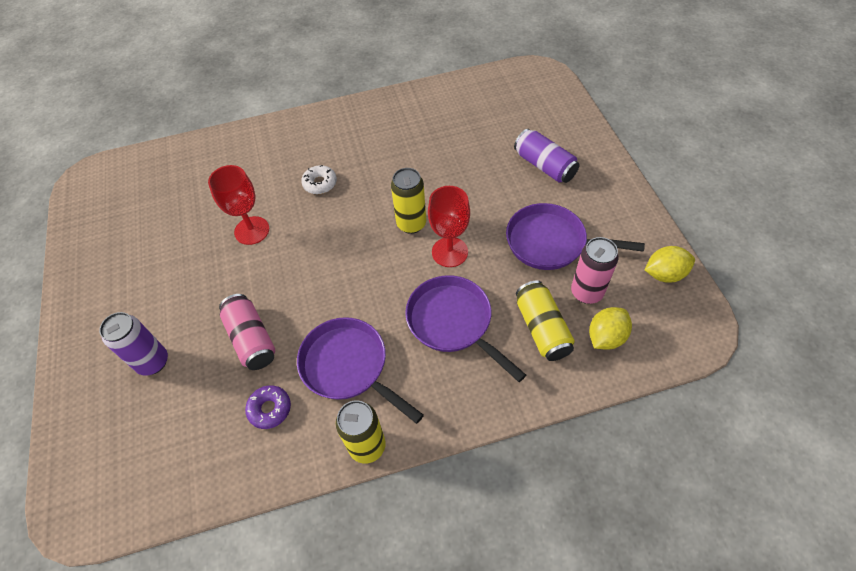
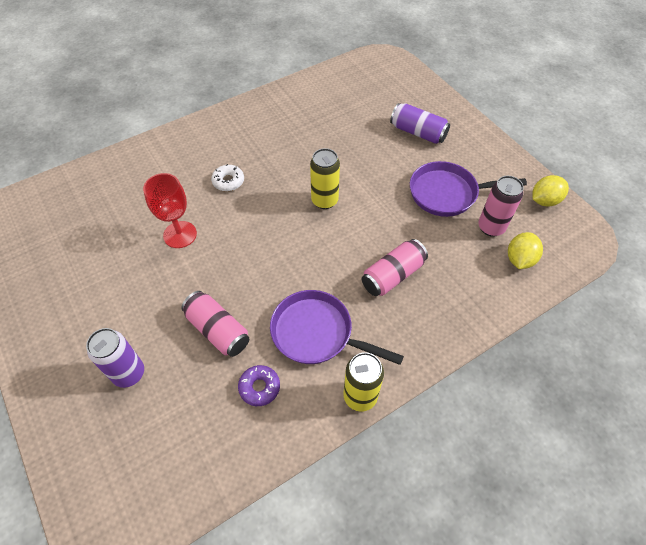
camera: 20 degrees left, 0 degrees up
purple pan [405,275,526,382] -> pink can [362,239,428,296]
red goblet [428,186,470,267] -> none
yellow can [516,280,575,361] -> none

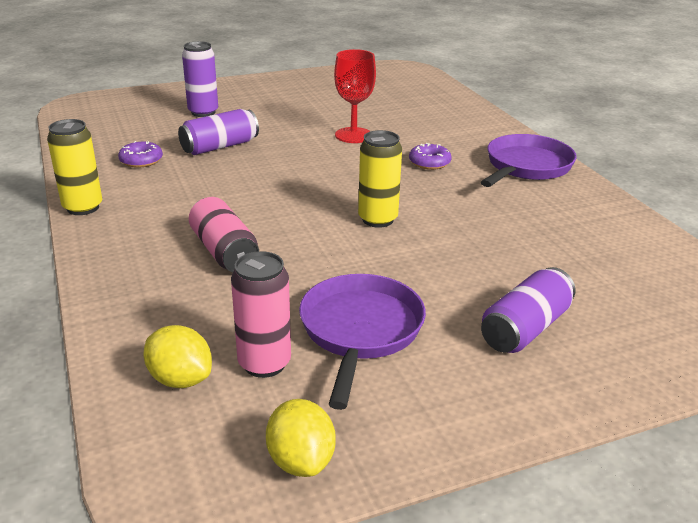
camera: 100 degrees right, 25 degrees down
pink can [181,291,249,357] -> purple can [178,109,259,155]
white donut [211,164,244,191] -> purple donut [409,143,452,170]
purple pan [270,290,404,365] -> purple pan moved to [481,134,577,187]

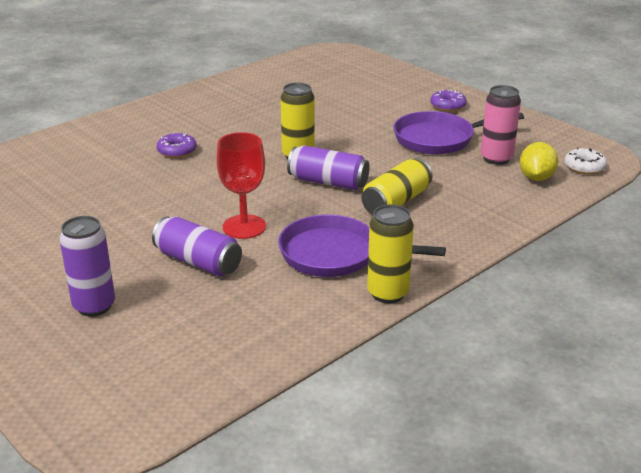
camera: 110 degrees left, 0 degrees up
purple donut [118,141,163,168] -> purple donut moved to [430,90,467,112]
pink can [189,197,259,272] -> yellow can [362,158,433,215]
yellow lemon [266,399,336,477] -> none
red goblet [334,49,376,143] -> red goblet moved to [217,132,266,239]
purple pan [481,134,577,187] -> purple pan moved to [278,215,446,277]
purple can [481,267,576,353] -> purple can moved to [287,145,370,190]
none -> white donut [564,148,607,175]

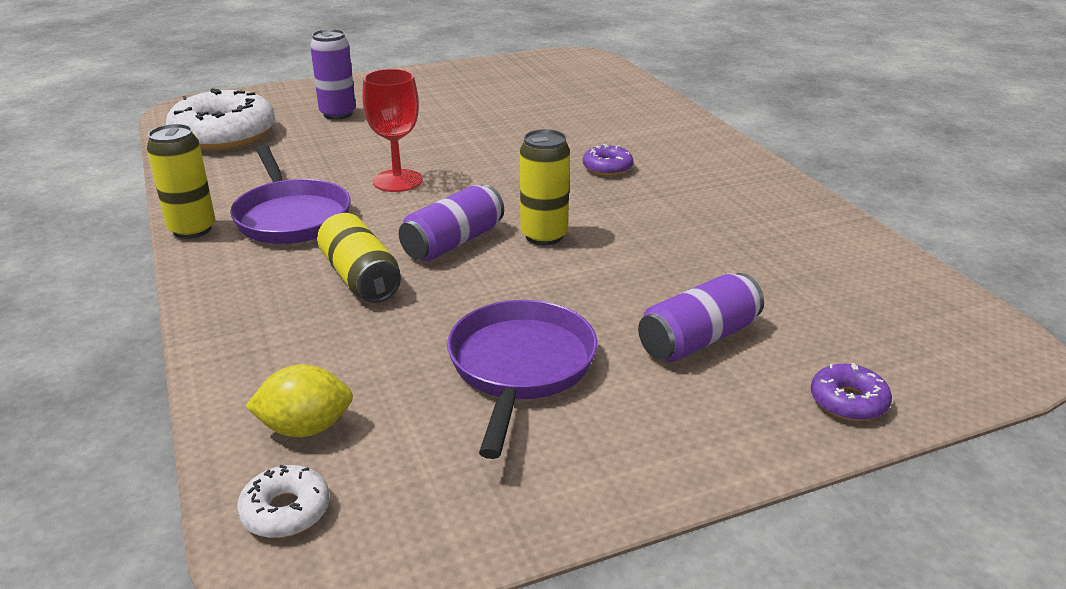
camera: 110 degrees right, 0 degrees up
purple can [152,216,242,276] -> purple can moved to [638,273,764,362]
purple pan [278,215,446,277] -> purple pan turned 120 degrees clockwise [230,145,351,244]
purple donut [430,90,467,112] -> purple donut moved to [811,363,892,421]
pink can [481,85,521,165] -> none
yellow lemon [520,142,558,181] -> yellow lemon turned 45 degrees counterclockwise [245,364,353,437]
none -> white donut [166,88,275,151]

